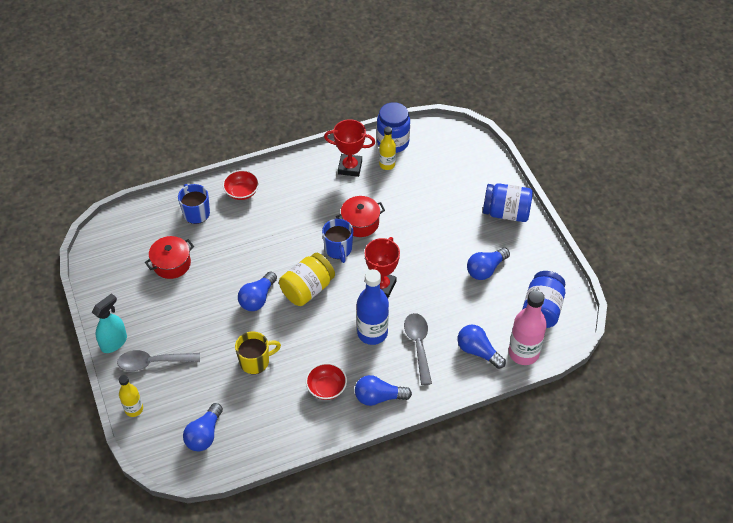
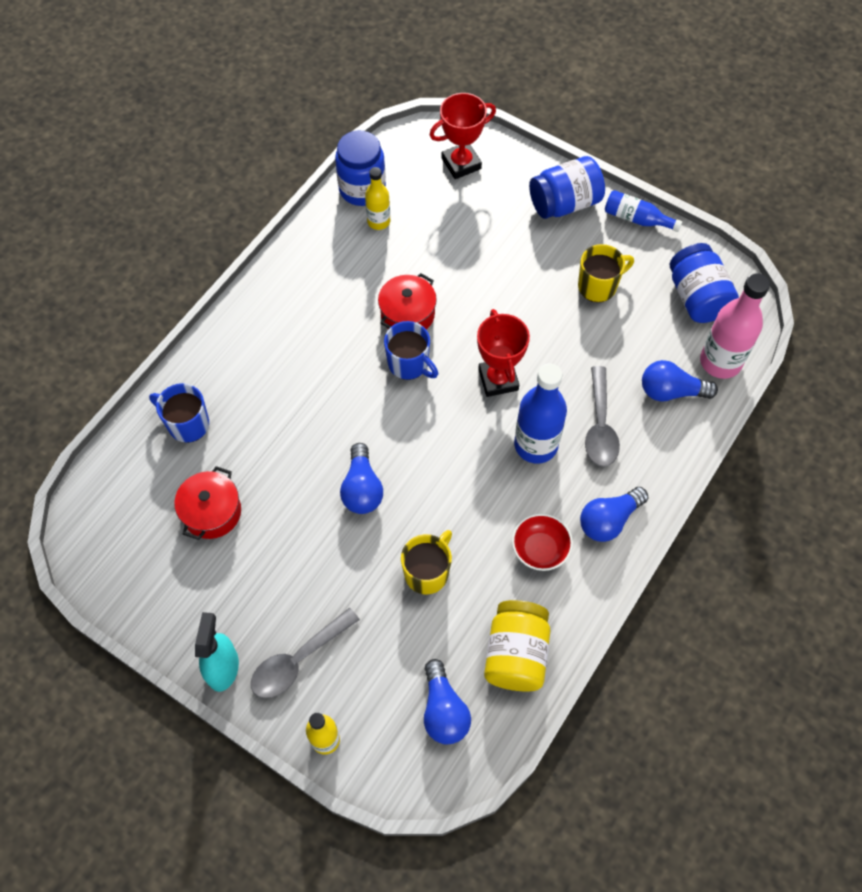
camera: 35 degrees left, 10 degrees up
red bowl [223,170,259,200] -> none
yellow jar [279,253,335,306] -> yellow jar moved to [484,600,550,692]
red trophy [324,119,375,177] -> red trophy moved to [429,93,496,179]
grey spoon [404,313,432,385] -> grey spoon turned 135 degrees counterclockwise [585,366,620,467]
blue light bulb [467,247,510,280] -> yellow mug [578,244,634,302]
none -> blue bottle [605,190,682,232]

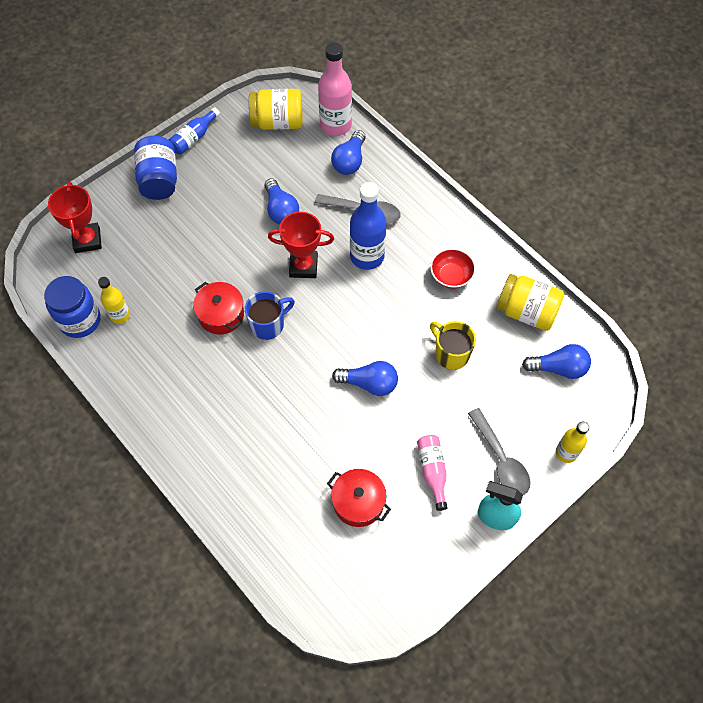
camera: 75 degrees left, 0 degrees up
blue mug [149,383,209,443] -> none
yellow mug [578,244,634,302] -> none
blue light bulb [580,487,648,542] -> blue light bulb moved to [265,178,299,224]
blue jar [670,243,739,323] -> yellow jar [249,89,303,130]
none -> pink bottle [417,435,448,511]

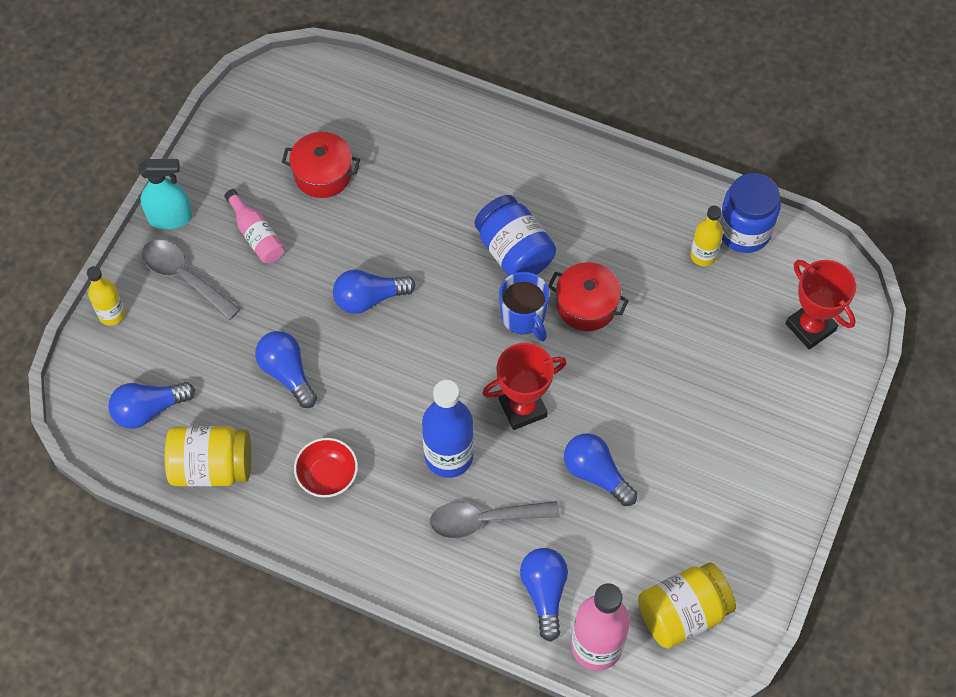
camera: 155 degrees right, 0 degrees up
blue jar [134,136,177,200] -> blue jar moved to [475,195,556,276]
blue bottle [169,107,220,155] -> none
blue mug [245,291,295,340] -> blue mug turned 60 degrees counterclockwise [499,272,549,341]
yellow mug [430,321,476,370] -> blue light bulb [255,331,317,408]

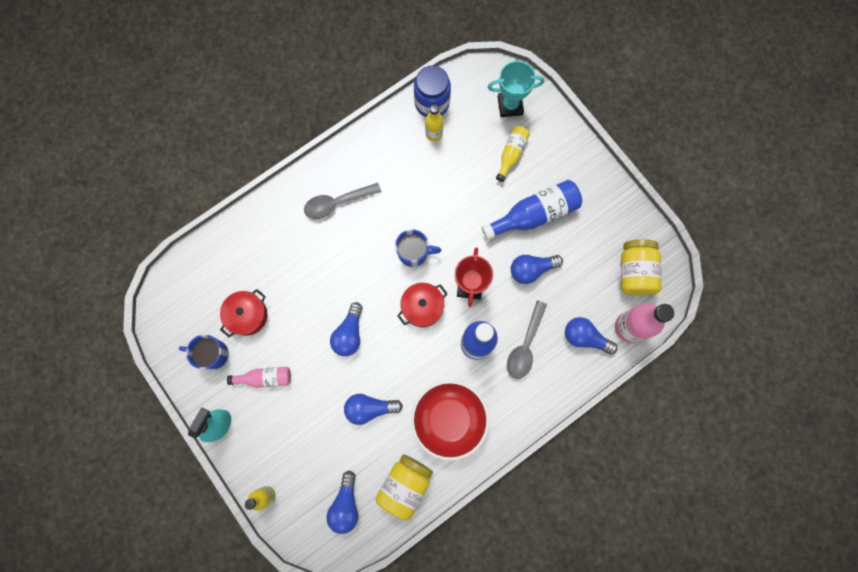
camera: 60 degrees left, 15 degrees up
grey spoon [142,239,240,320] -> grey spoon moved to [304,183,381,219]
red bowl [294,438,358,497] -> red bowl [411,380,489,461], size x1.81
blue jar [475,195,556,276] -> none
red pot [548,262,629,331] -> red pot moved to [397,283,448,327]
red trophy [786,260,856,350] -> turquoise trophy [488,61,544,117]
none -> blue mug [179,334,229,369]
none -> blue bottle [482,180,582,240]
none -> yellow bottle [496,126,530,182]

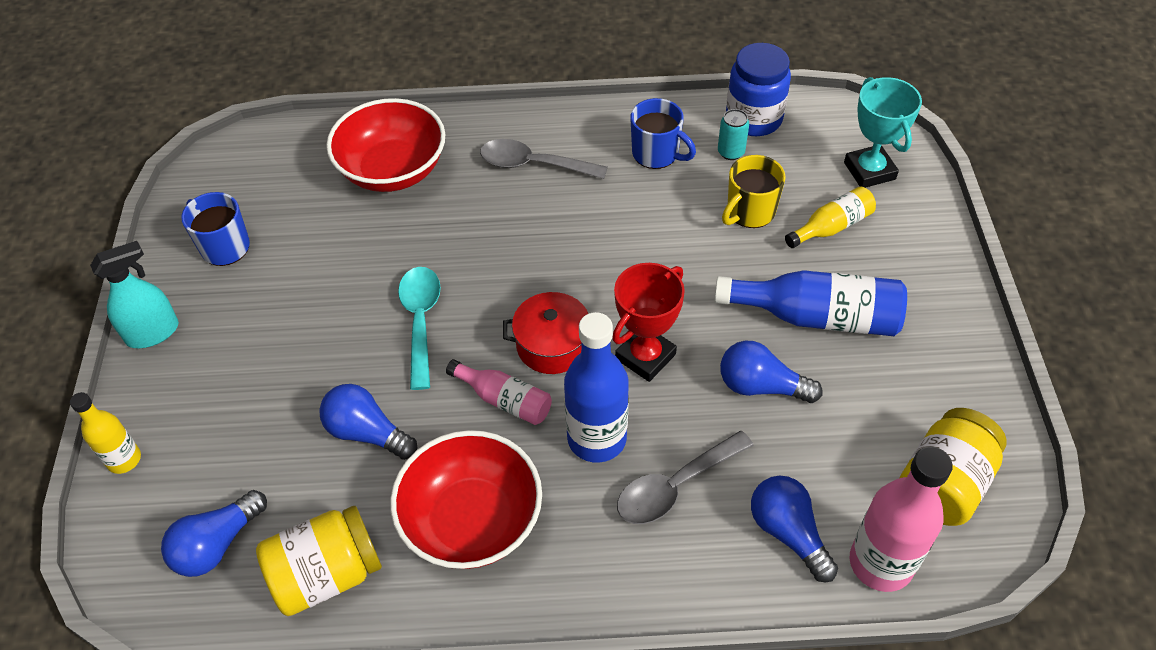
camera: 35 degrees right, 25 degrees down
red pot [220,289,268,337] -> none
pink bottle [227,367,291,388] -> pink bottle moved to [446,359,552,425]
blue light bulb [330,302,363,356] -> turquoise spoon [398,267,441,390]
blue mug [395,229,441,267] -> blue mug moved to [630,98,696,169]
yellow bottle [425,104,443,141] -> turquoise can [718,109,749,160]
turquoise trophy [488,61,544,117] -> turquoise trophy turned 45 degrees clockwise [844,77,922,188]
none -> red bowl [326,98,445,192]
none -> yellow mug [722,155,785,228]

